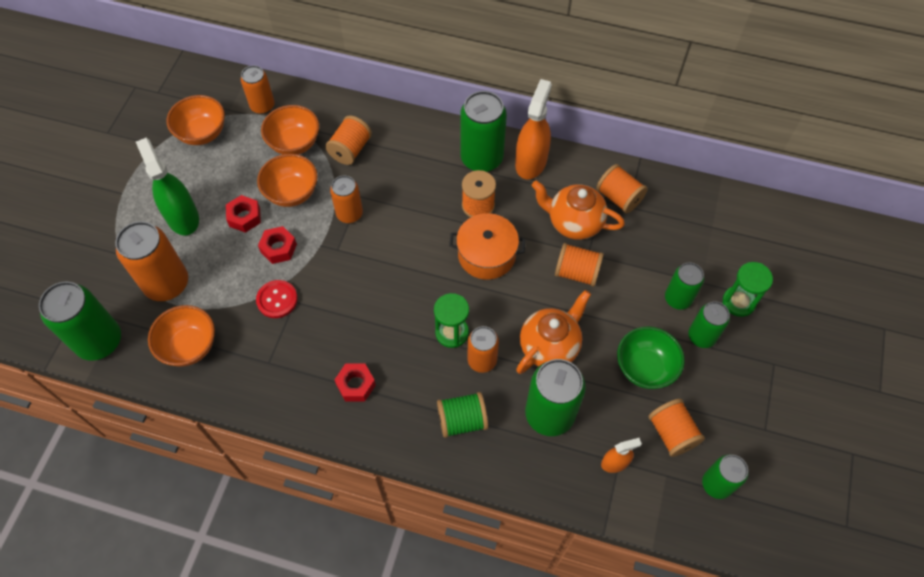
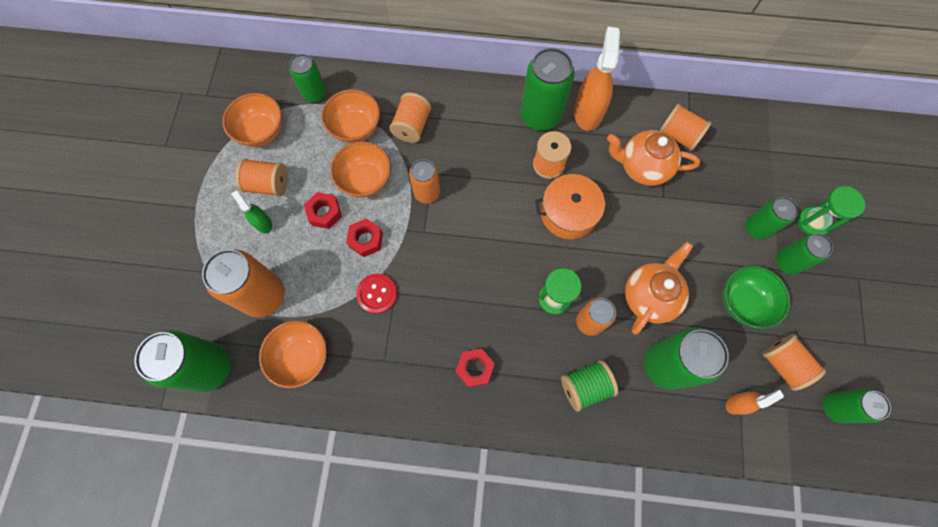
camera: 10 degrees left, 10 degrees up
green spray bottle [136,138,199,235] -> green spray bottle [231,190,272,234], size x0.53
orange can [241,65,275,114] -> green can [289,54,326,103]
orange spool [555,243,604,287] -> orange spool moved to [235,159,288,197]

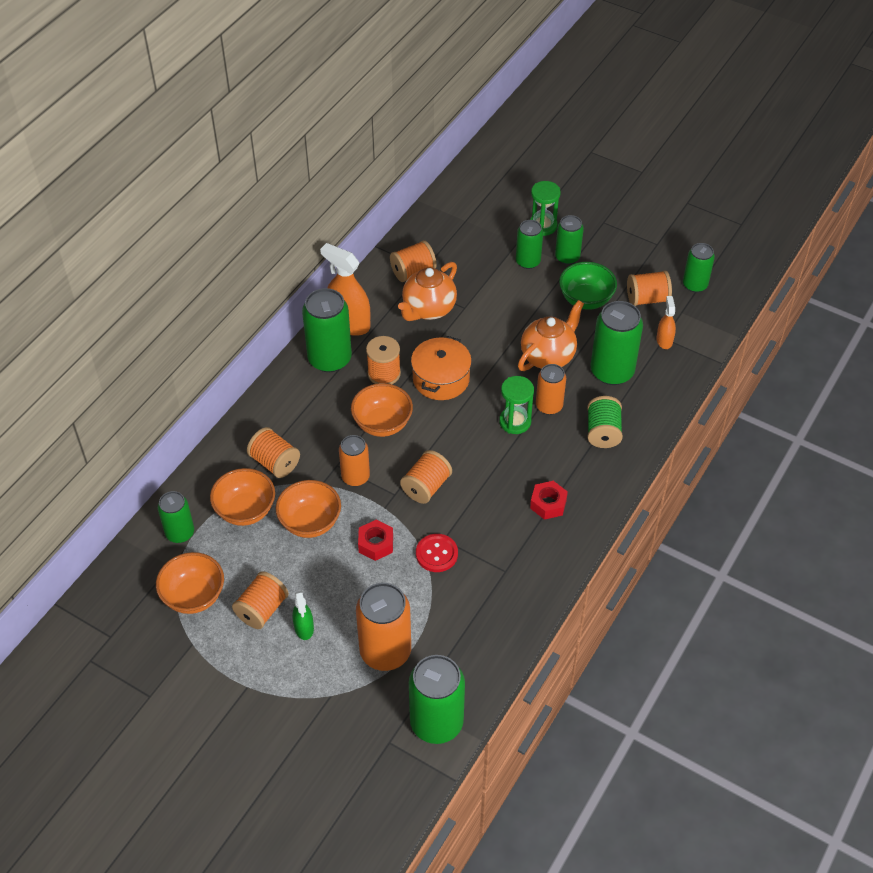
camera: 65 degrees left, 20 degrees down
green spray bottle [231,190,272,234] -> green spray bottle turned 90 degrees counterclockwise [293,591,314,640]
orange bowl [259,320,327,388] -> orange bowl moved to [351,383,413,437]
red nut [304,192,342,229] -> none
orange teapot [625,241,693,335] -> orange teapot turned 75 degrees clockwise [518,300,584,371]
none -> orange spool [400,450,452,504]

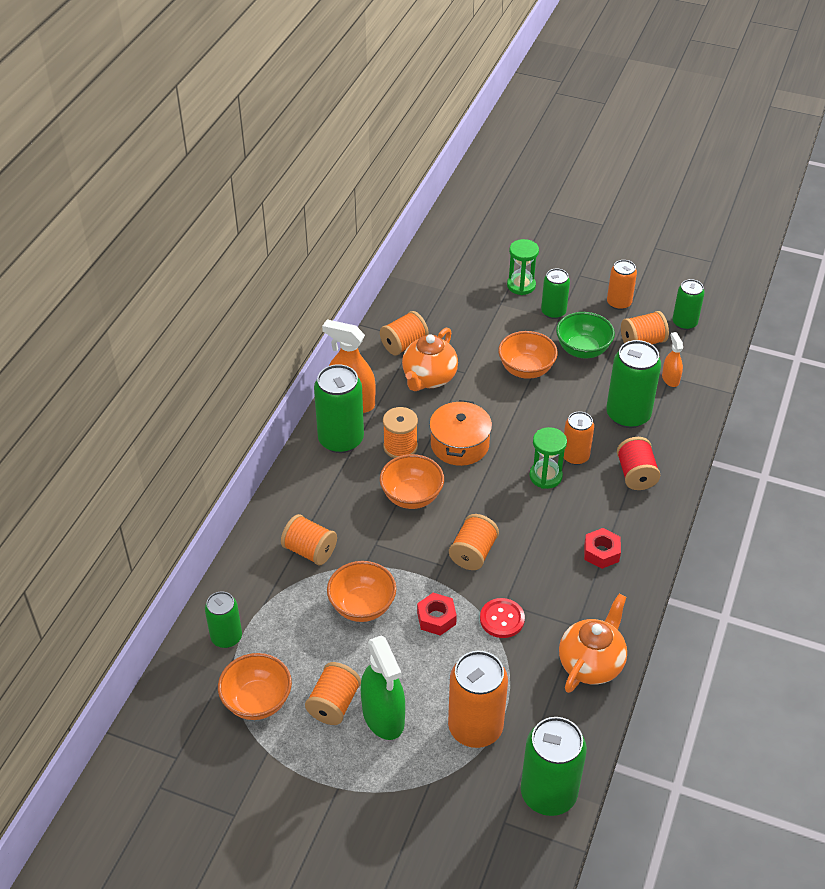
camera: 10 degrees left, 5 degrees down
orange bowl [210,468,275,526] -> orange bowl moved to [498,331,558,379]
green spray bottle [293,591,314,640] -> green spray bottle [361,635,405,740], size x1.88
orange can [339,435,370,486] -> orange can moved to [607,260,637,310]
green can [516,220,543,269] -> none
orange teapot [518,300,584,371] -> orange teapot moved to [559,594,627,693]
green spool [587,396,623,448] -> red spool [617,437,660,490]

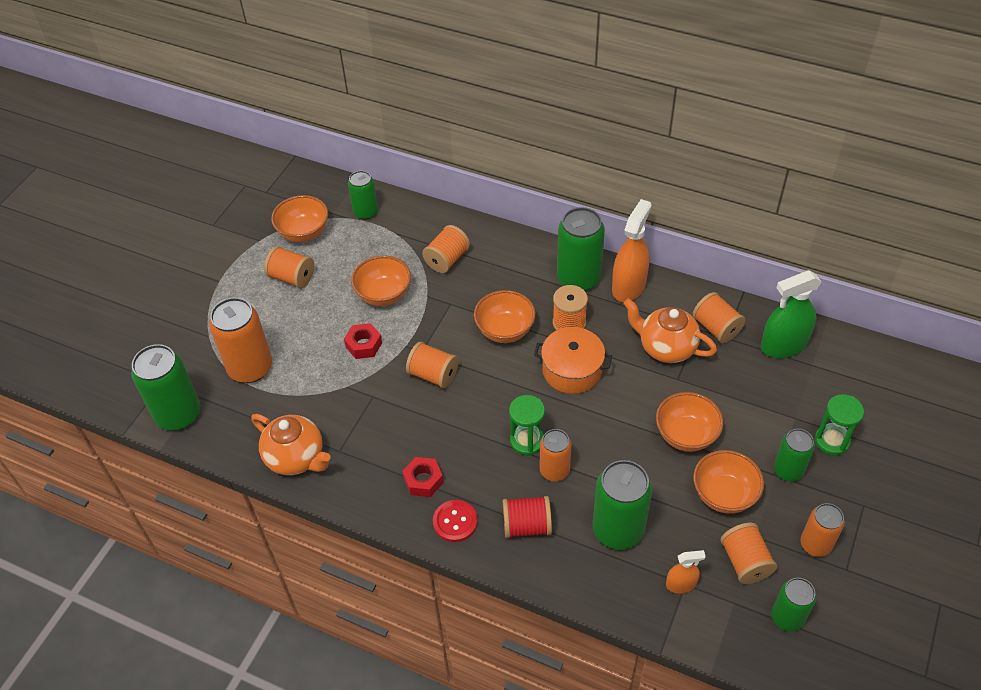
camera: 95 degrees right, 5 degrees up
green spray bottle [361,635,405,740] -> green spray bottle moved to [761,270,822,358]
red button [480,598,525,638] -> red button moved to [433,500,478,542]
green bowl [556,312,615,358] -> orange bowl [693,450,764,514]

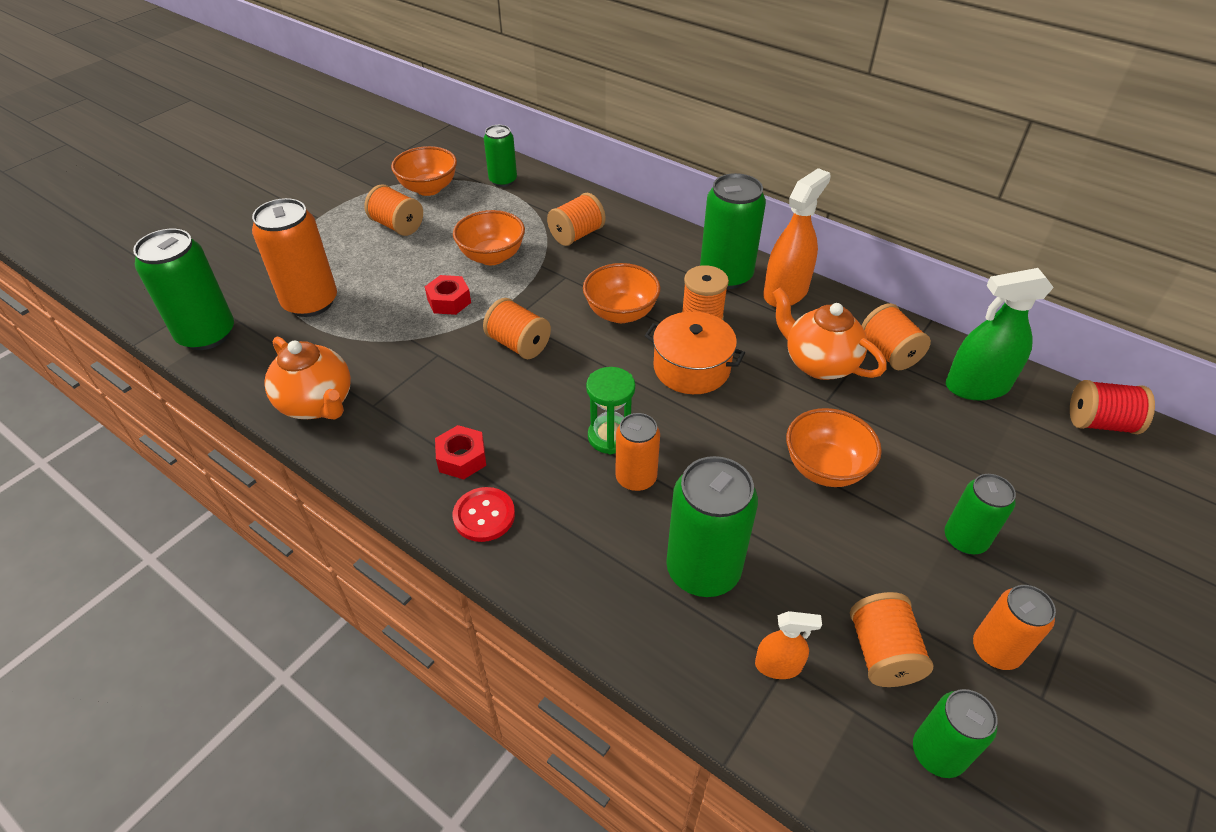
camera: 10 degrees right, 5 degrees down
red spool [503,496,552,538] -> red spool moved to [1070,380,1155,434]
orange bowl [693,450,764,514] -> none
green hourglass [815,394,864,455] -> none

